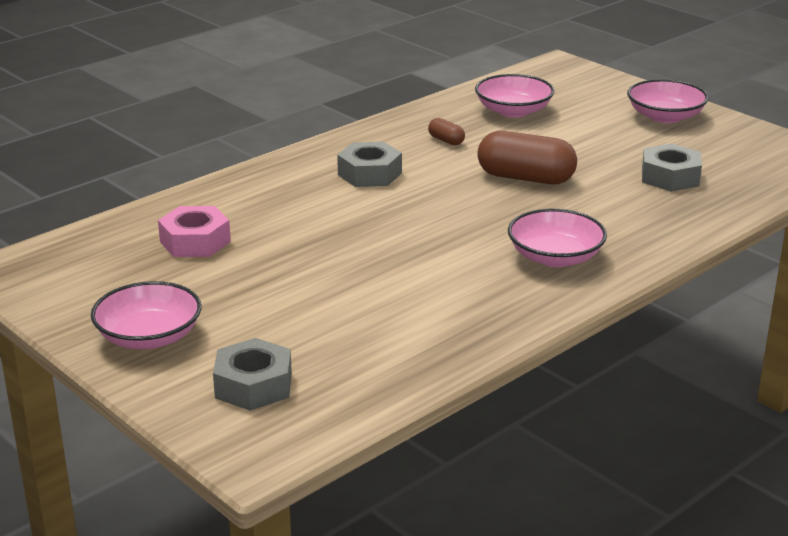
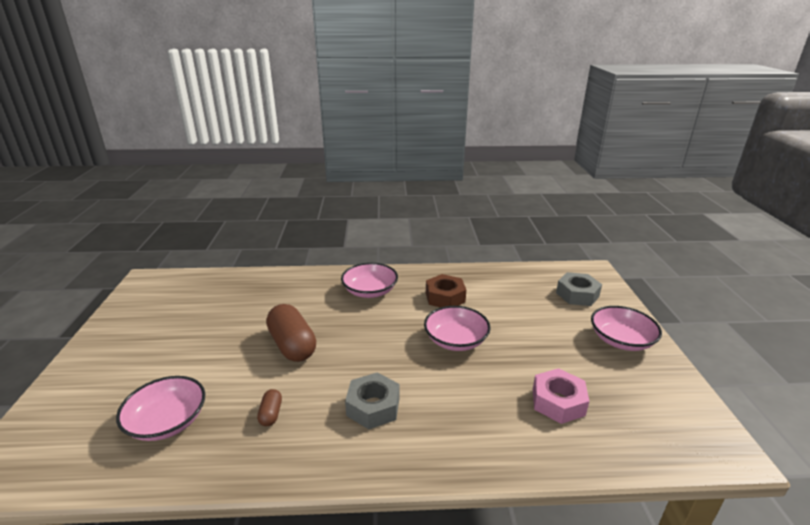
camera: 140 degrees left, 0 degrees up
pink bowl [627,79,709,123] -> pink bowl moved to [424,306,491,351]
grey nut [642,144,702,192] -> none
none -> brown nut [426,274,466,308]

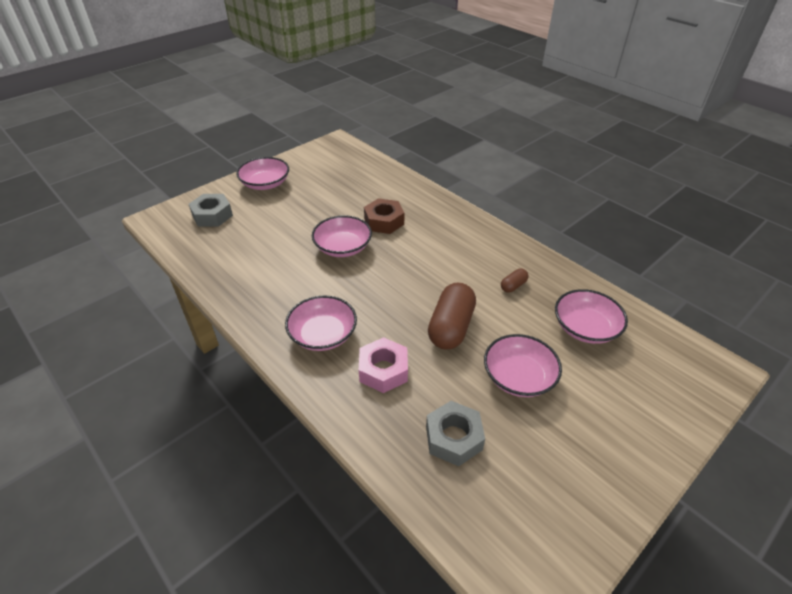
camera: 130 degrees left, 15 degrees up
grey nut [345,373,399,429] -> grey nut moved to [426,401,485,466]
brown nut [426,274,466,308] -> brown nut moved to [364,198,404,234]
pink nut [533,368,589,424] -> pink nut moved to [359,337,408,393]
none -> pink bowl [484,334,562,397]

